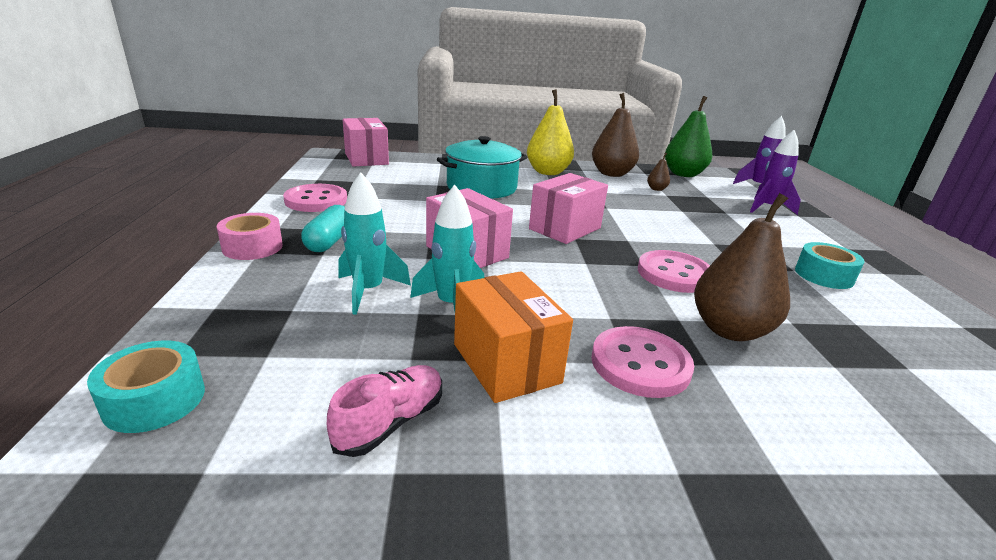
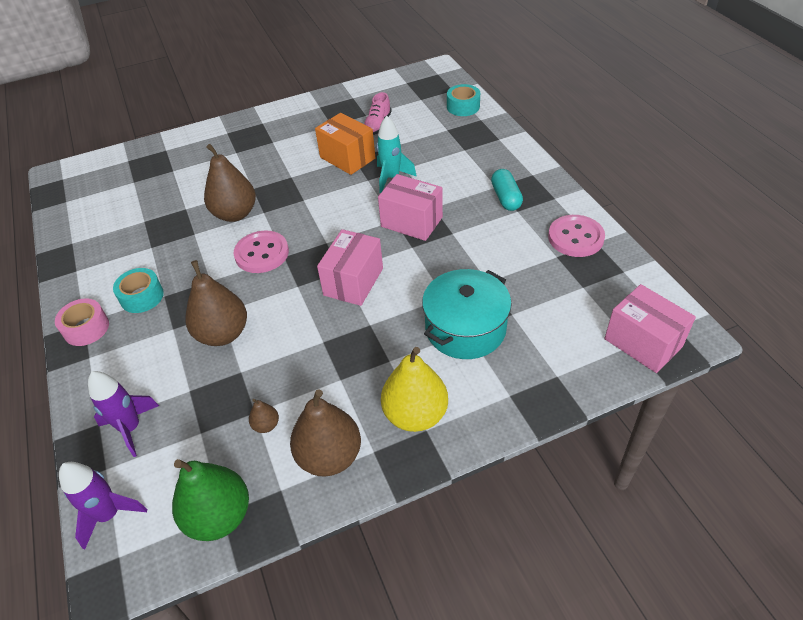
camera: 165 degrees right, 20 degrees up
pink tape [217,213,283,260] -> pink tape moved to [55,299,109,346]
turquoise rocket [338,172,411,315] -> none
pink button [591,326,694,398] -> none
none -> brown pear [185,260,247,346]

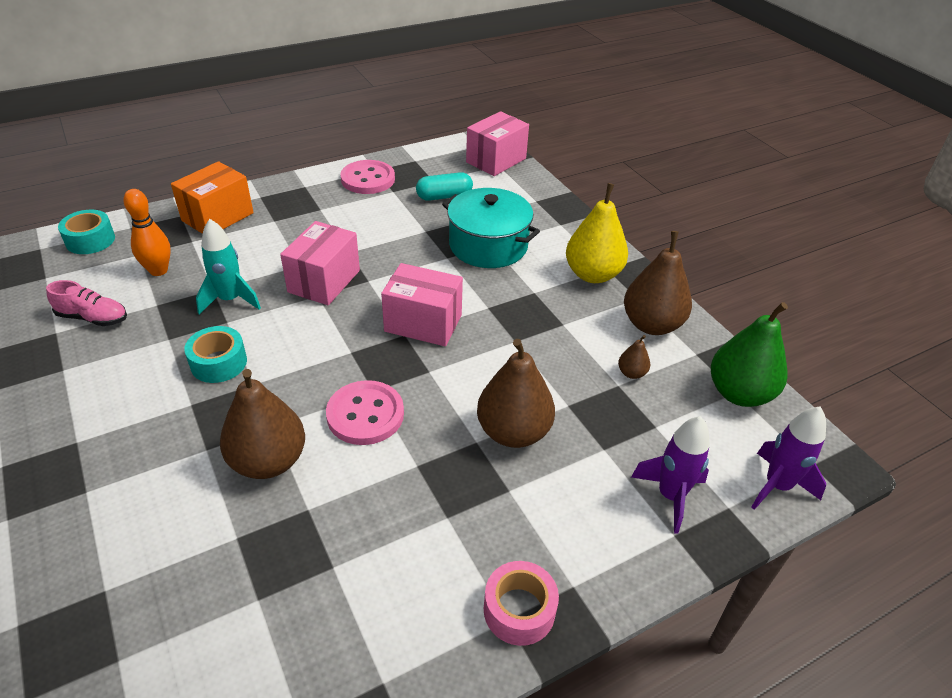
camera: 100 degrees left, 5 degrees down
turquoise tape [113,268,164,313] -> turquoise tape moved to [184,326,247,383]
orange box [315,113,375,175] -> orange box moved to [171,161,254,234]
turquoise capsule [491,169,523,211] -> turquoise capsule moved to [416,172,473,201]
none -> orange bowling pin [123,189,171,276]

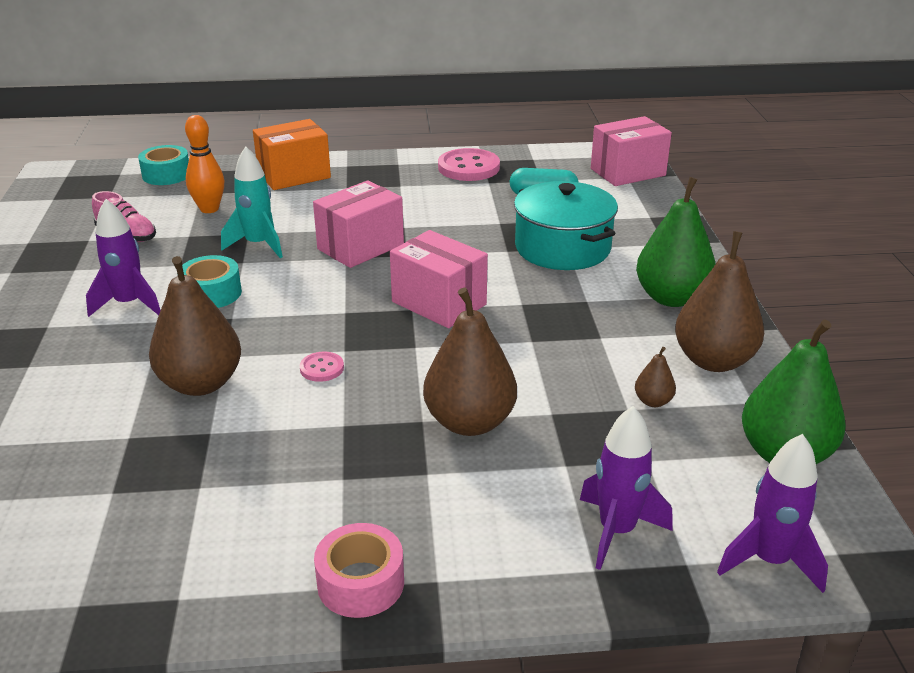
camera: 25 degrees right, 10 degrees down
pink button [326,380,404,445] -> pink button [300,352,344,382], size x0.50
yellow pear [566,183,628,283] -> green pear [636,177,716,307]
none -> purple rocket [86,199,161,317]

